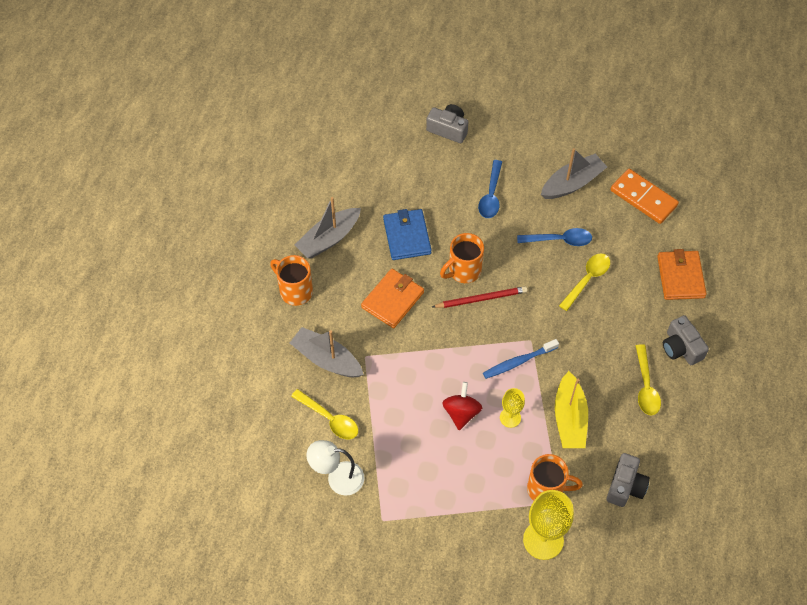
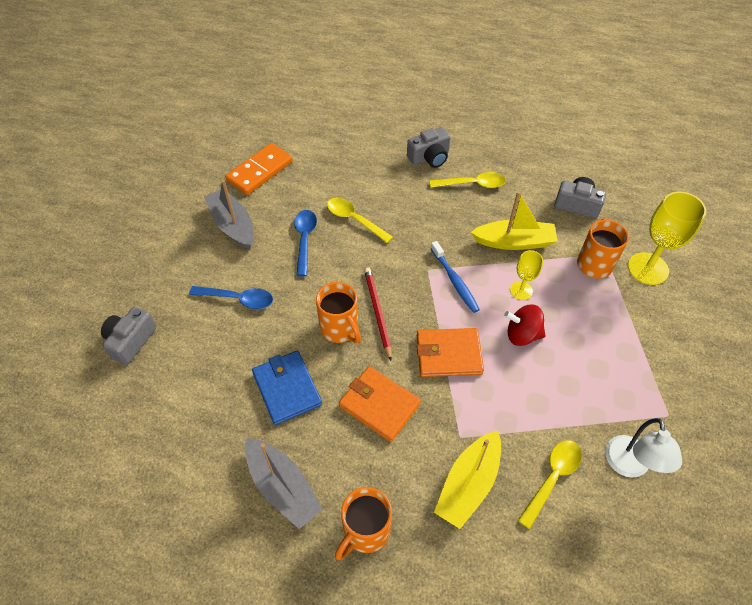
camera: 90 degrees left, 5 degrees down
grey boat [290,327,364,377] -> yellow boat [434,431,501,529]
blue wallet [383,209,431,260] -> blue wallet turned 75 degrees clockwise [252,351,322,425]
orange wallet [657,249,707,300] -> orange wallet moved to [417,328,484,377]

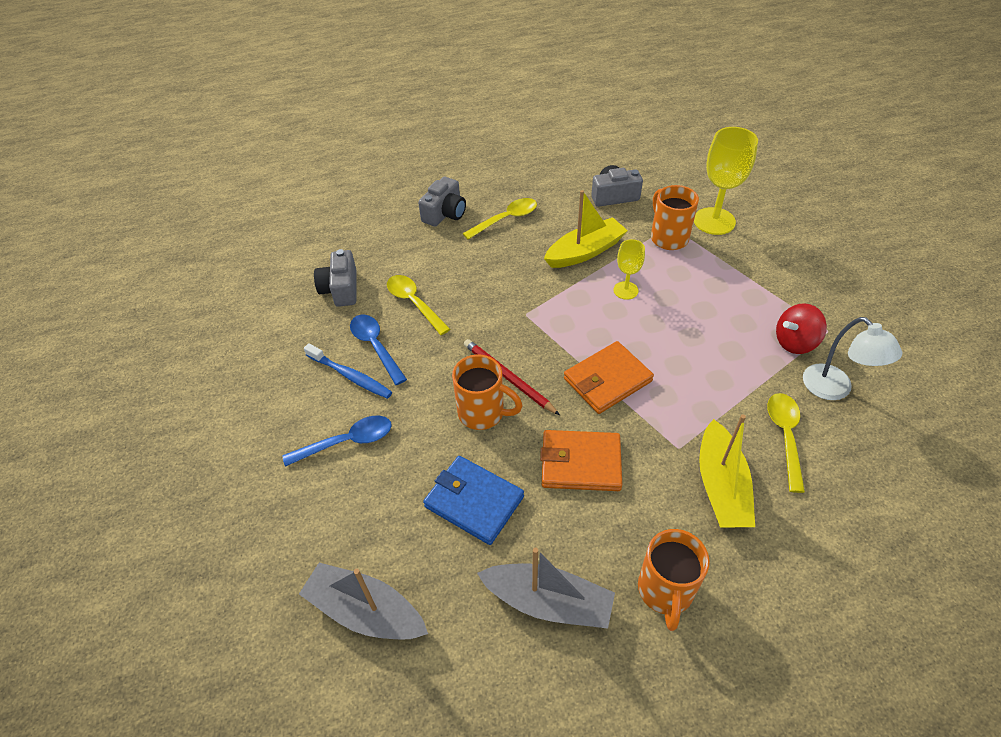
camera: 30 degrees left, 5 degrees down
grey camera [101,307,156,365] -> grey camera moved to [314,249,357,307]
grey boat [204,180,254,250] -> grey boat moved to [299,563,428,640]
orange domino [225,143,293,195] -> none
yellow spoon [327,198,393,243] -> yellow spoon turned 45 degrees clockwise [387,275,450,335]
blue toothbrush [430,241,480,313] -> blue toothbrush moved to [304,343,392,399]
red spinning top [504,304,546,346] -> red spinning top moved to [776,303,827,354]

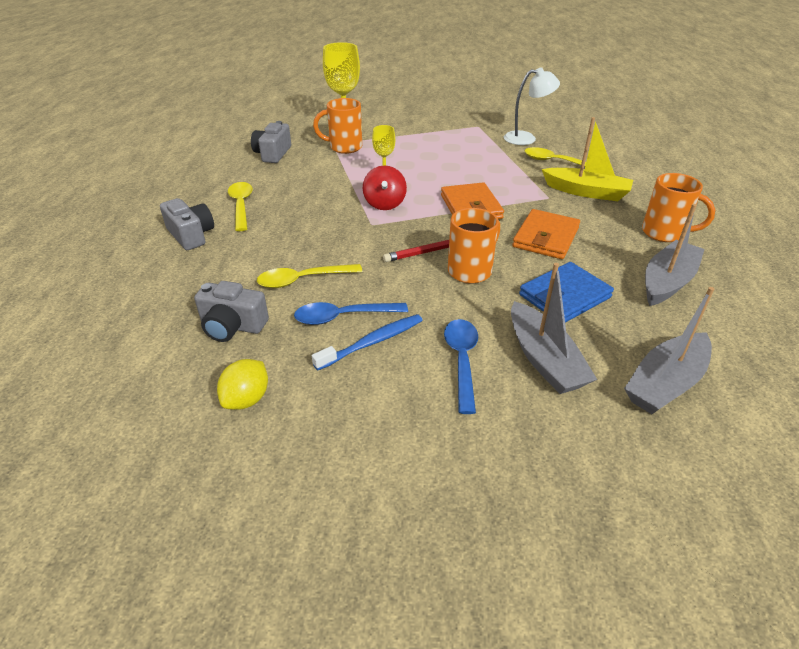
camera: 70 degrees left, 10 degrees down
yellow boat [544,190,628,268] -> none
red spinning top [776,303,827,354] -> red spinning top moved to [363,166,407,210]
none -> yellow lemon [217,359,268,410]
none -> grey boat [511,263,598,394]

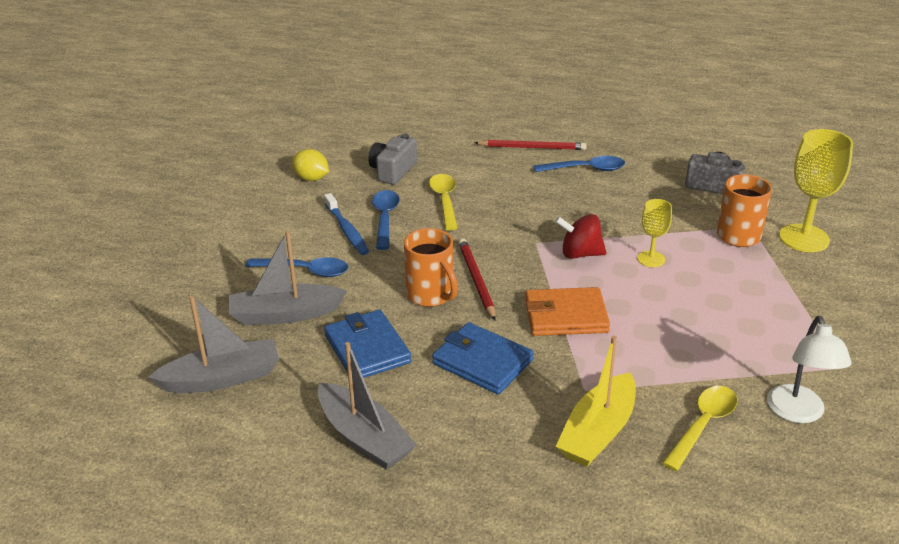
camera: 100 degrees right, 5 degrees down
grey camera [160,198,214,250] -> red pencil [474,140,587,150]
yellow spoon [228,182,253,231] -> blue spoon [534,156,625,172]
orange wallet [512,209,580,259] -> blue wallet [432,322,534,394]
grey boat [624,287,714,414] -> grey boat turned 105 degrees clockwise [148,296,279,393]
orange mug [642,173,715,242] -> none

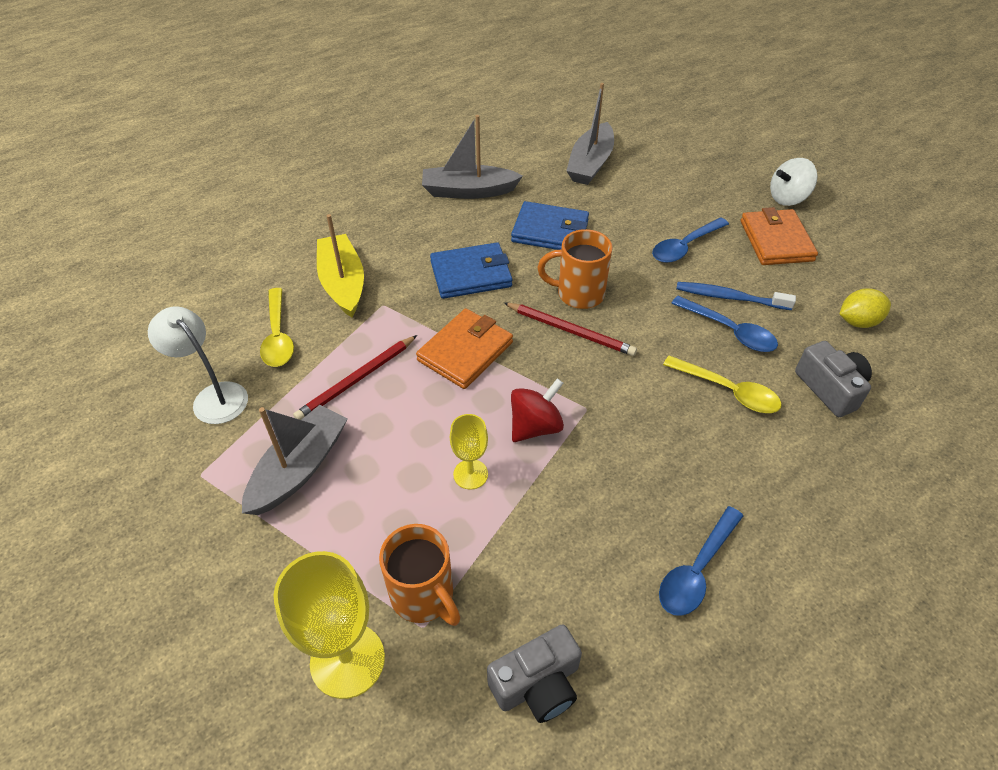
camera: 130 degrees right, 15 degrees up
grey boat [229,231,347,325] -> grey boat moved to [242,405,347,515]
red pencil [474,140,587,150] -> red pencil moved to [293,335,417,420]
none -> orange wallet [741,207,818,265]
none -> white spinning top [770,158,817,206]

